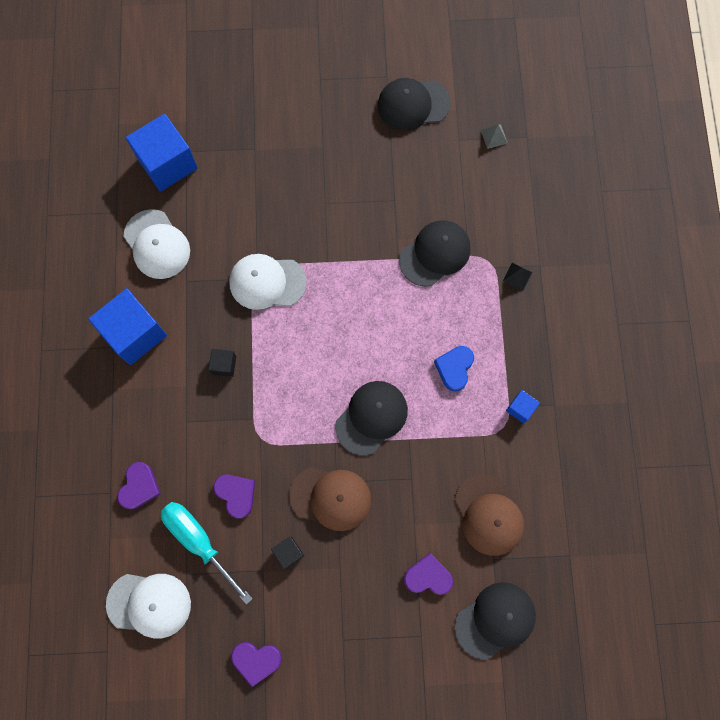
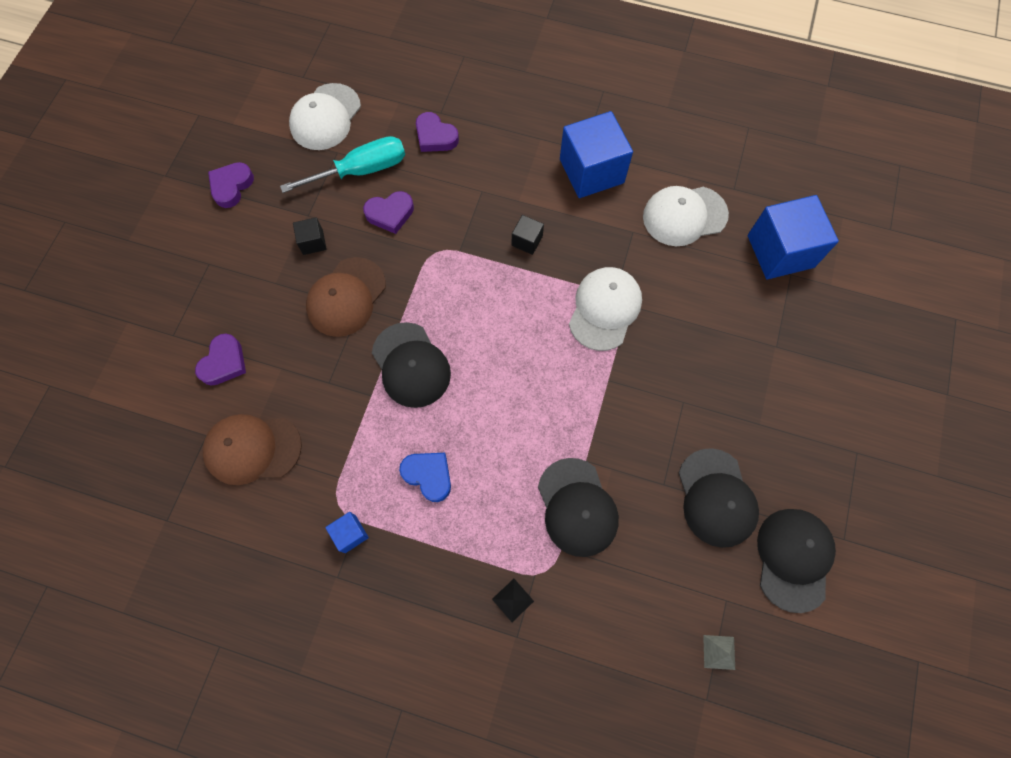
camera: 110 degrees right, 5 degrees down
black cap [455,582,536,660] -> black cap moved to [679,448,759,548]

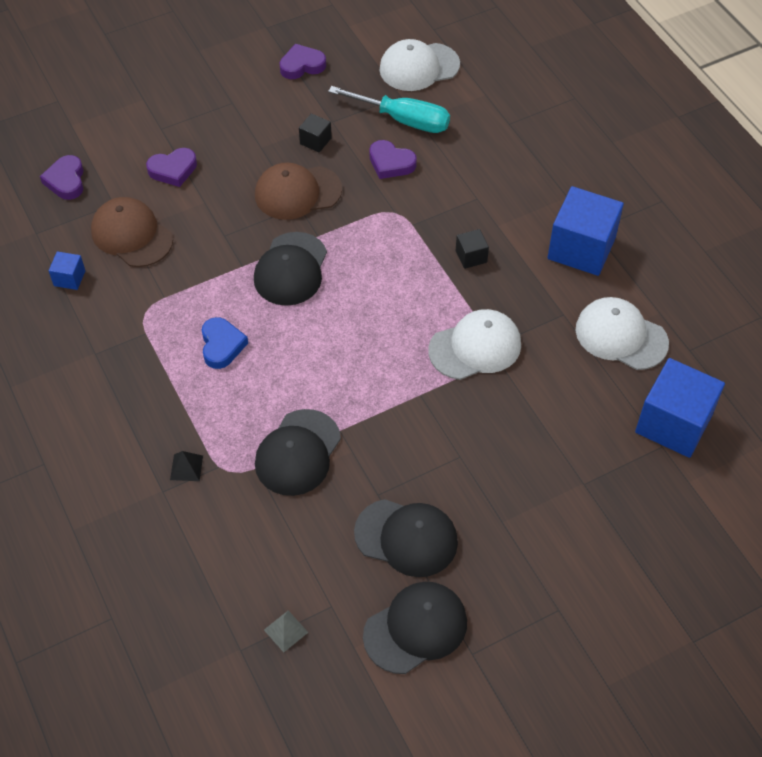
camera: 45 degrees right, 15 degrees down
blue cube [325,512,369,553] -> blue cube moved to [49,251,85,290]
purple heart [416,112,459,152] -> purple heart moved to [40,155,84,200]
black cap [679,448,759,548] -> black cap turned 105 degrees counterclockwise [354,499,458,577]

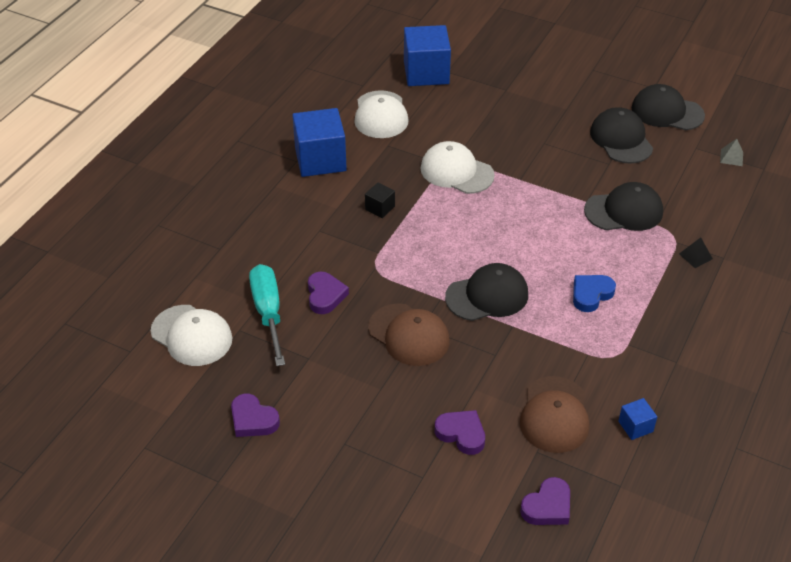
camera: 125 degrees left, 10 degrees down
black cube [299,113,332,153] -> none

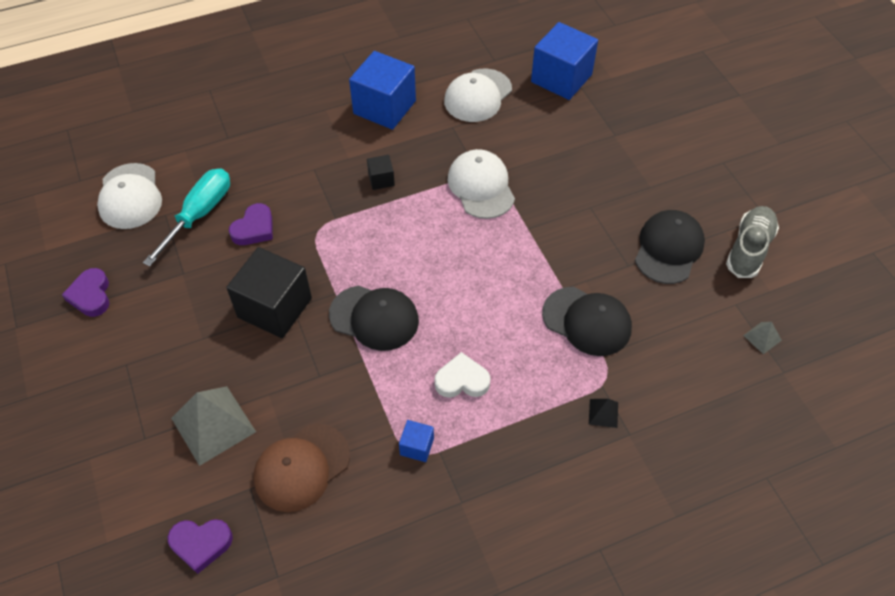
camera: 40 degrees right, 10 degrees up
brown cap [368,303,450,366] -> black cube [226,247,312,338]
purple heart [435,410,485,455] -> grey pyramid [171,386,256,466]
blue heart [573,275,616,312] -> white heart [434,352,491,398]
blue cube [618,398,657,440] -> blue cube moved to [399,420,434,462]
black cap [632,84,705,130] -> grey shoe [726,206,779,278]

